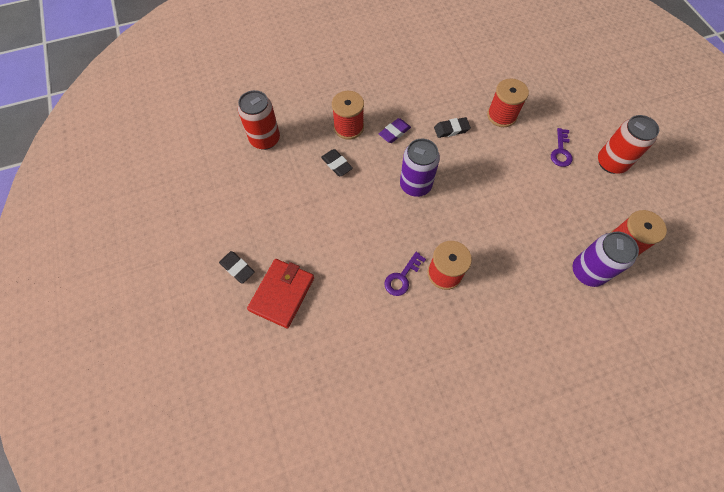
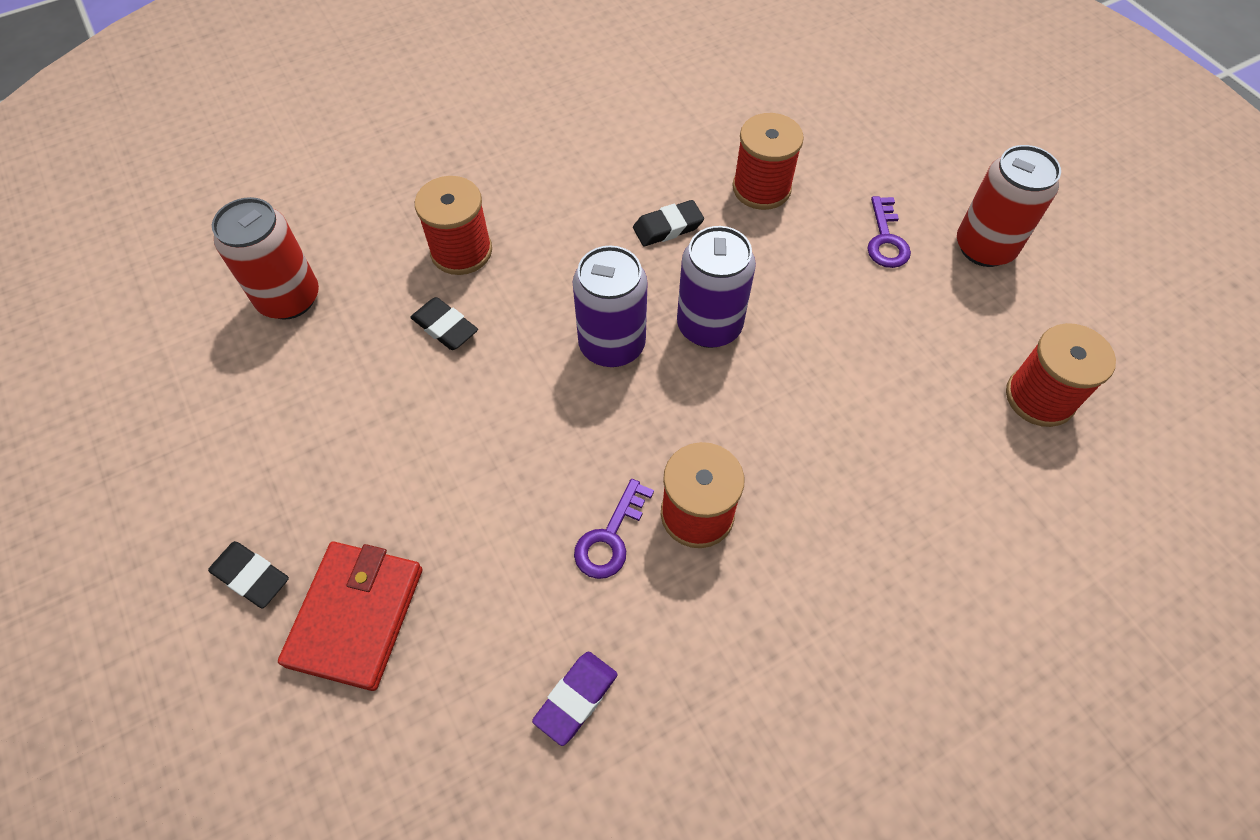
camera: 10 degrees left, 5 degrees down
purple eraser [379,118,411,143] -> purple eraser moved to [532,652,618,746]
purple can [573,231,639,287] -> purple can moved to [677,226,756,348]

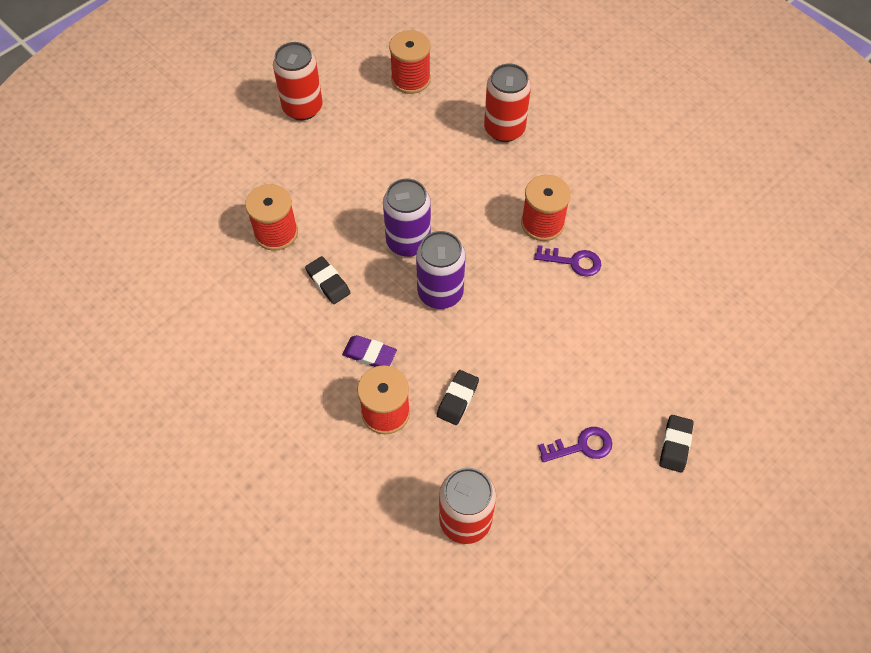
camera: 105 degrees left, 0 degrees up
red wallet [278,542,422,691] -> none
purple eraser [532,652,618,746] -> purple eraser moved to [342,335,397,367]
purple key [867,196,911,268] -> purple key moved to [538,427,612,462]
none -> red can [484,64,531,142]

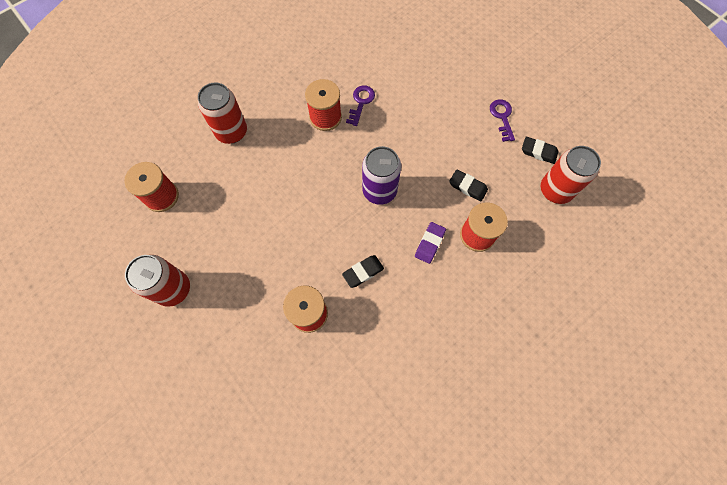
camera: 85 degrees left, 10 degrees up
purple can [383,178,431,257] -> none
black eraser [659,415,694,473] -> black eraser moved to [522,137,558,164]

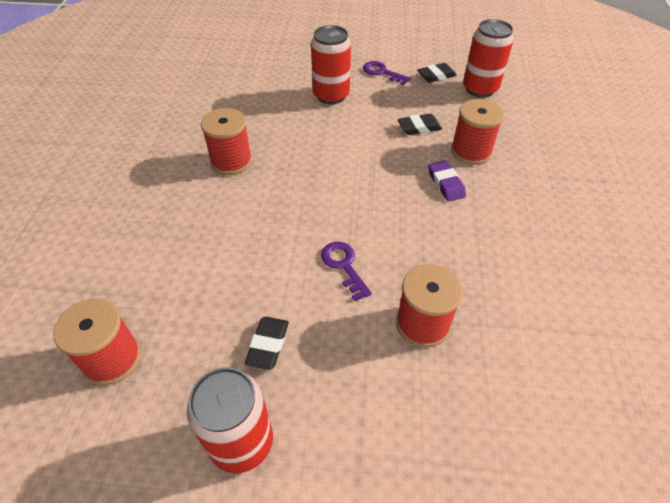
camera: 45 degrees left, 20 degrees down
red can [198,82,247,144] -> red can moved to [311,25,351,104]
black eraser [342,255,384,288] -> black eraser moved to [245,317,289,370]
purple key [346,85,375,126] -> purple key moved to [321,242,372,301]
purple can [362,146,401,205] -> none

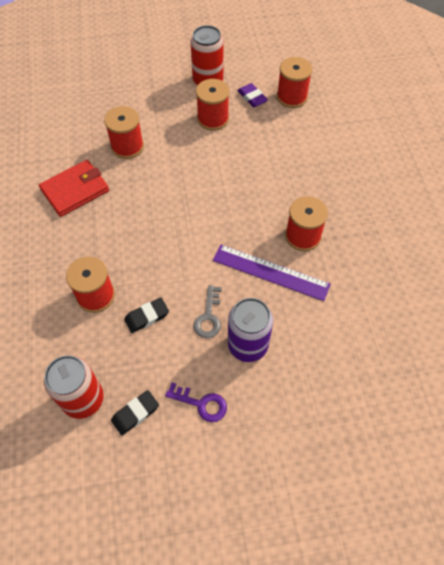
camera: 165 degrees right, 10 degrees up
black eraser [245,317,289,370] -> red spool [196,79,229,131]
red can [311,25,351,104] -> purple can [228,298,273,362]
purple key [321,242,372,301] -> none
purple eraser [428,160,466,202] -> purple eraser moved to [237,83,268,107]
none -> red wallet [39,160,109,217]
none -> grey key [194,285,222,338]
none -> purple ruler [213,245,331,301]

